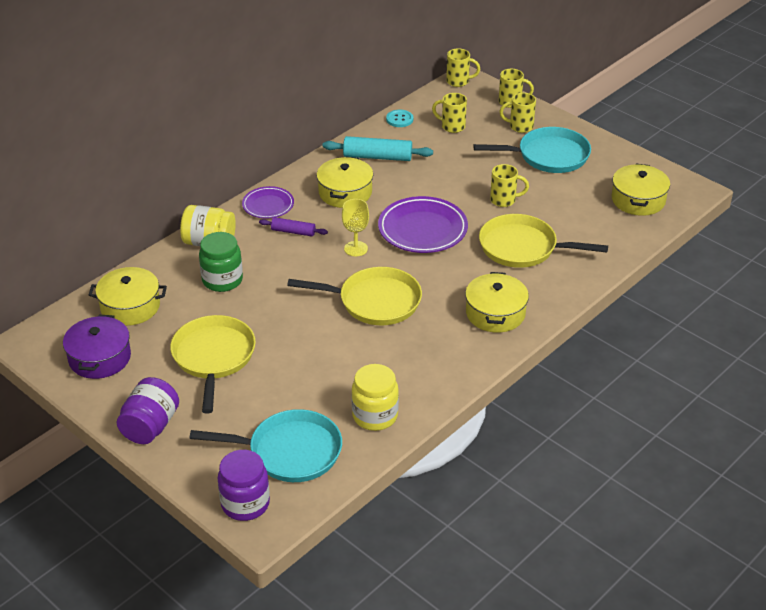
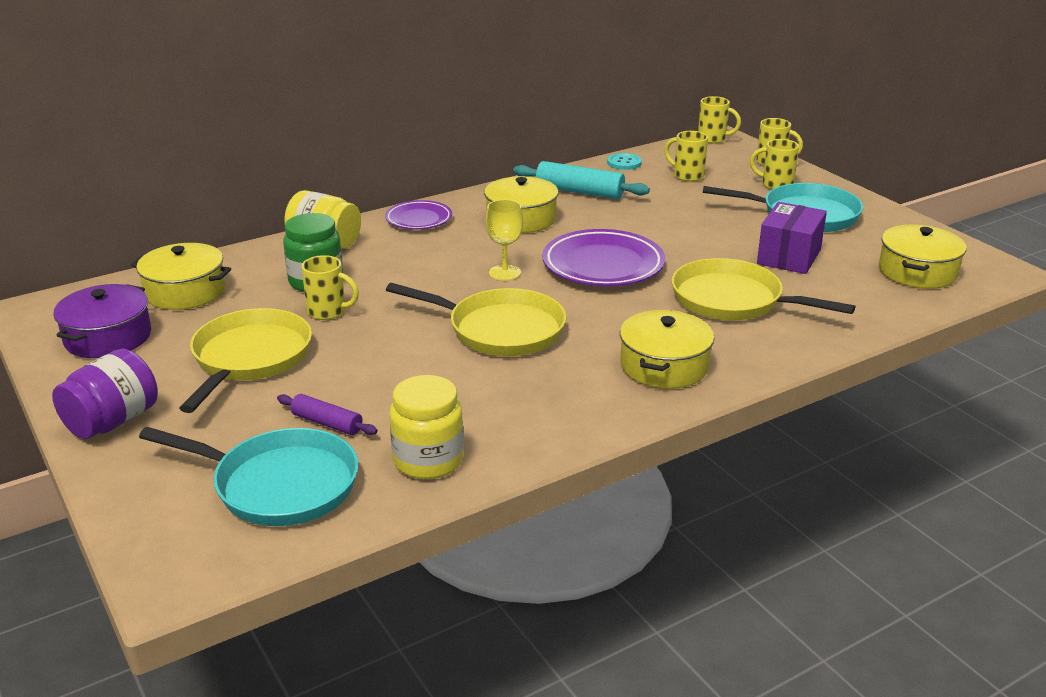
camera: 15 degrees right, 10 degrees down
purple jar [217,450,270,521] -> none
purple rolling pin [259,217,328,236] -> purple rolling pin moved to [277,394,378,435]
yellow mug [490,164,529,207] -> yellow mug moved to [301,255,359,320]
none -> purple box [757,202,827,274]

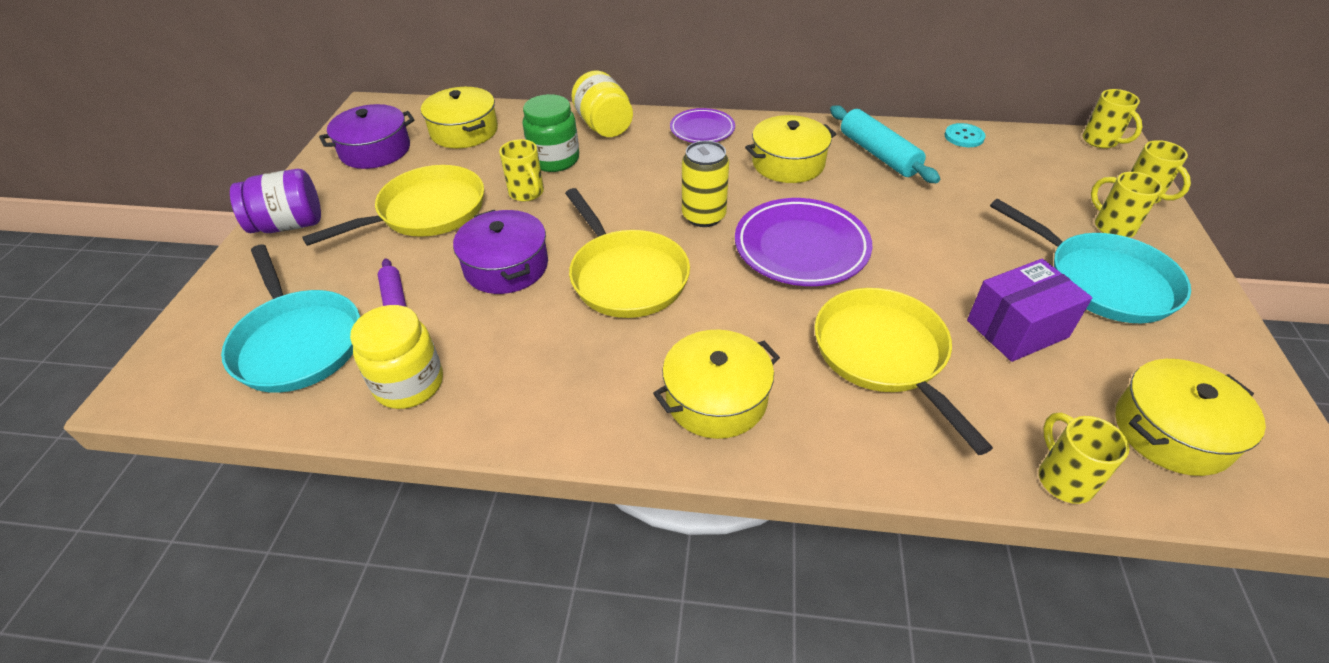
camera: 40 degrees right, 15 degrees up
yellow goblet [486,199,523,281] -> yellow can [682,141,729,227]
yellow mug [664,131,708,182] -> yellow mug moved to [1039,412,1129,504]
none -> purple pot [453,210,548,294]

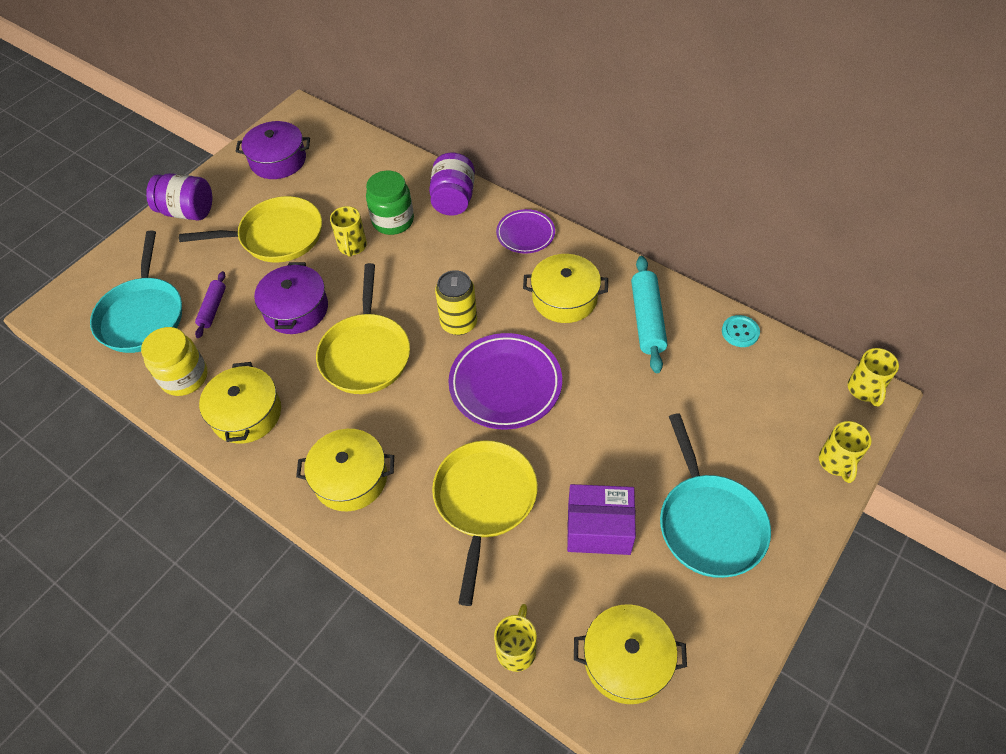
camera: 30 degrees right, 10 degrees up
yellow pot [421,87,498,148] -> yellow pot moved to [199,362,281,444]
yellow jar [571,71,633,137] -> purple jar [429,153,475,215]
yellow mug [1091,172,1163,238] -> none

